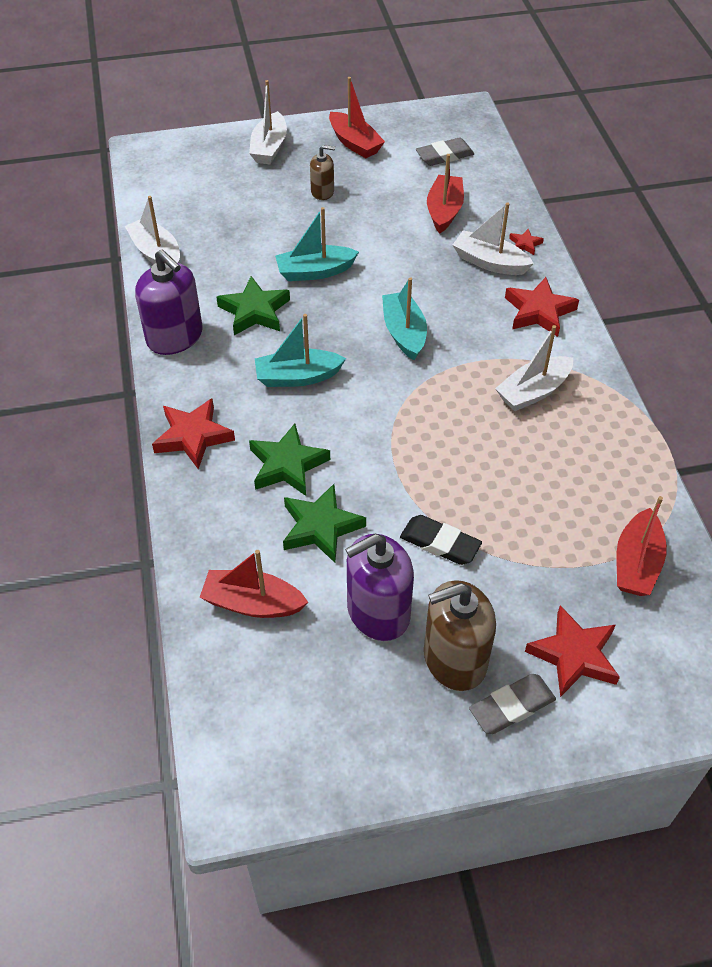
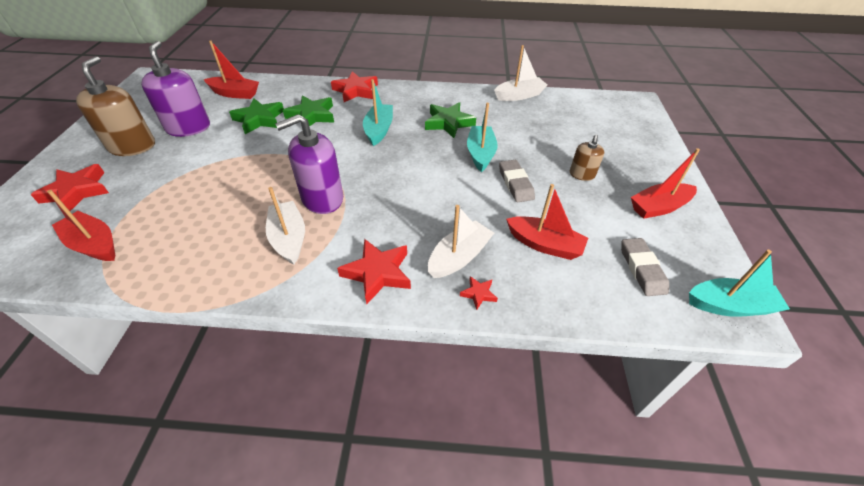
camera: 105 degrees right, 5 degrees down
purple soap dispenser [135,250,203,355] -> purple soap dispenser moved to [275,114,343,214]
red boat [199,550,308,618] -> red boat turned 75 degrees clockwise [204,40,259,99]
white boat [249,80,287,164] -> none
turquoise boat [382,277,427,360] -> turquoise boat moved to [689,250,790,317]
black eraser [400,515,482,565] -> none
grey eraser [469,674,556,734] -> grey eraser moved to [499,160,535,202]

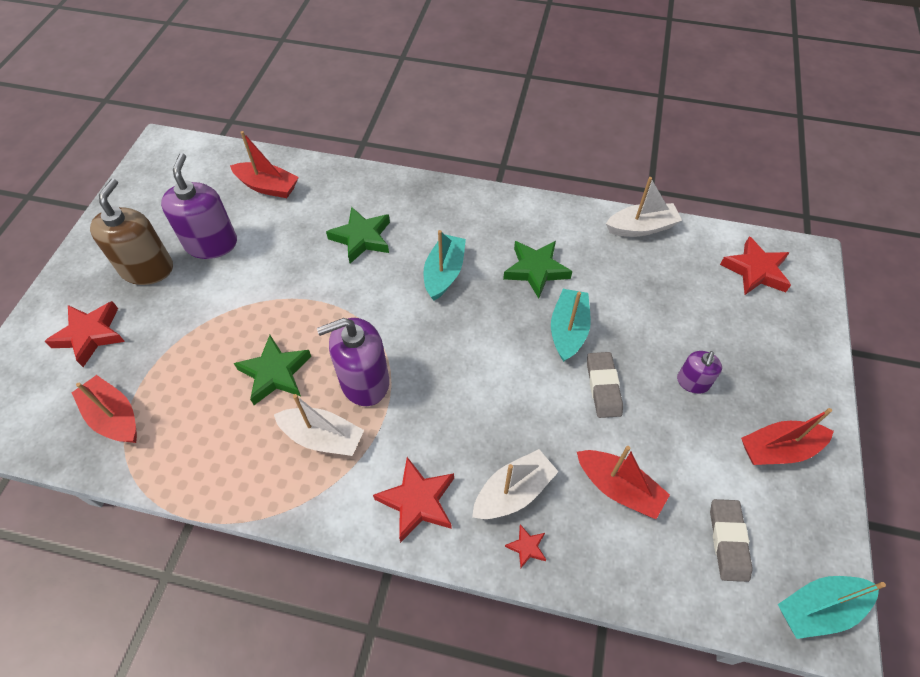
camera: 10 degrees right, 10 degrees up
green star [229,98,284,134] -> green star moved to [234,335,311,405]
white boat [266,187,305,265] -> white boat turned 120 degrees clockwise [274,394,364,456]
red star [331,71,378,102] -> red star moved to [720,236,791,295]
brown soap dispenser [570,134,604,181] -> purple soap dispenser [677,351,722,394]
turquoise boat [689,250,790,317] -> turquoise boat turned 150 degrees clockwise [778,576,886,639]

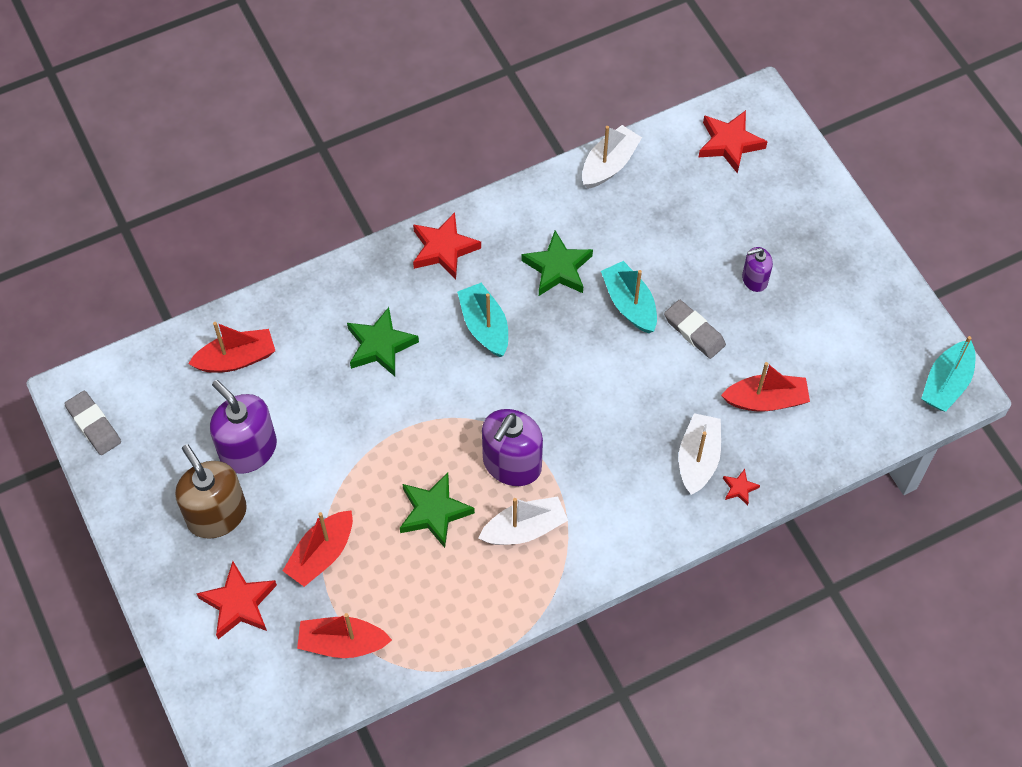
camera: 40 degrees left, 5 degrees up
red star [373,457,454,543] -> red star moved to [413,212,481,279]
purple soap dispenser [677,351,722,394] -> purple soap dispenser turned 90 degrees clockwise [742,247,773,292]
grey eraser [710,499,753,582] -> grey eraser moved to [64,391,121,455]
red boat [741,408,834,465] -> red boat moved to [283,510,353,587]

